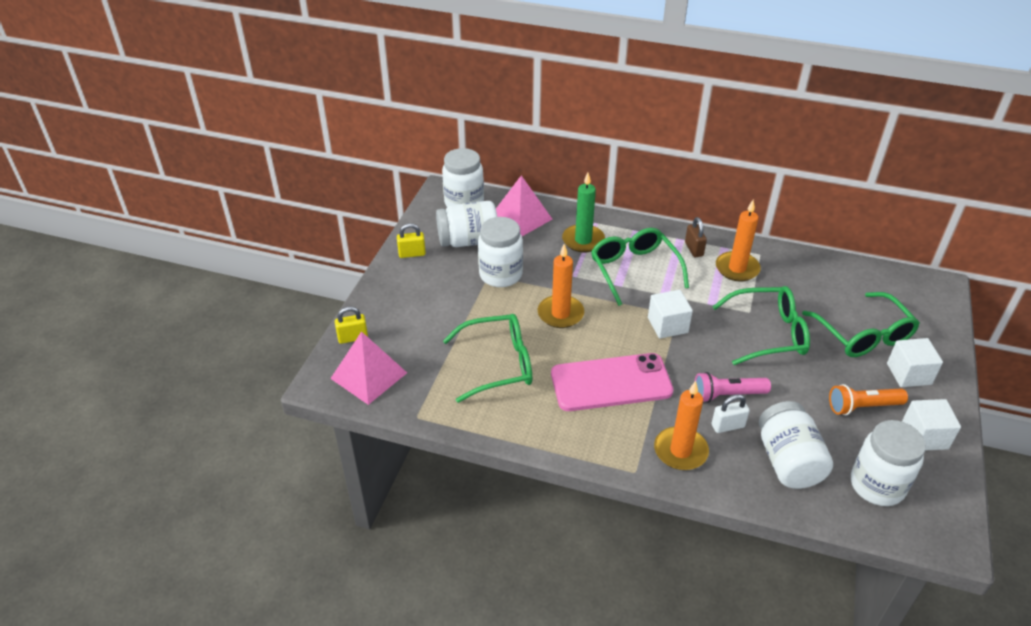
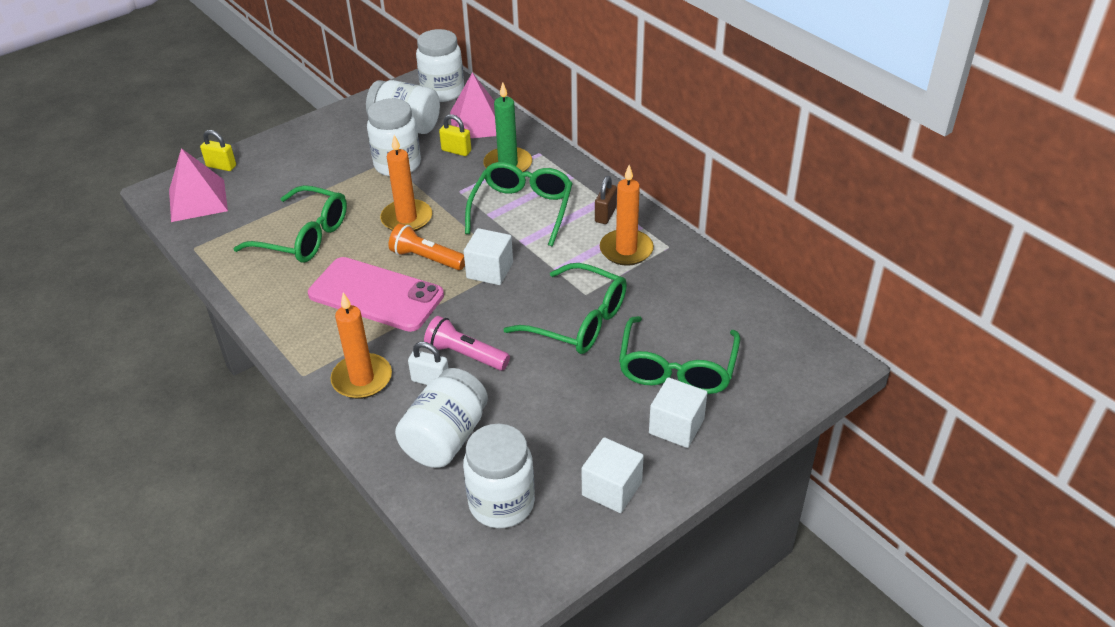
camera: 35 degrees right, 0 degrees up
yellow padlock [397,223,426,258] -> yellow padlock moved to [439,114,471,156]
orange flashlight [829,384,908,415] -> orange flashlight moved to [389,223,465,270]

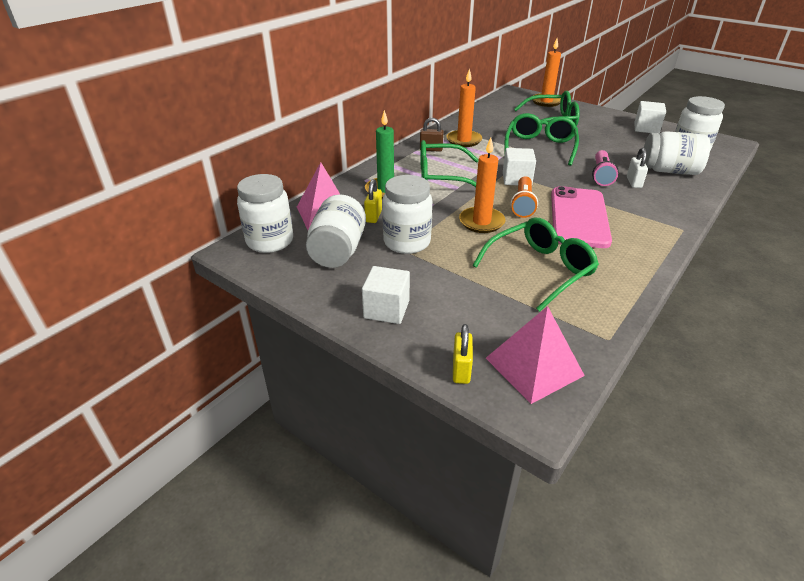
camera: 105 degrees left, 5 degrees down
green glasses [233,185,347,263] -> green glasses turned 45 degrees clockwise [472,218,599,312]
orange candle [330,293,392,399] -> orange candle moved to [532,38,561,107]
white cube [649,377,707,448] -> white cube moved to [362,266,410,324]

